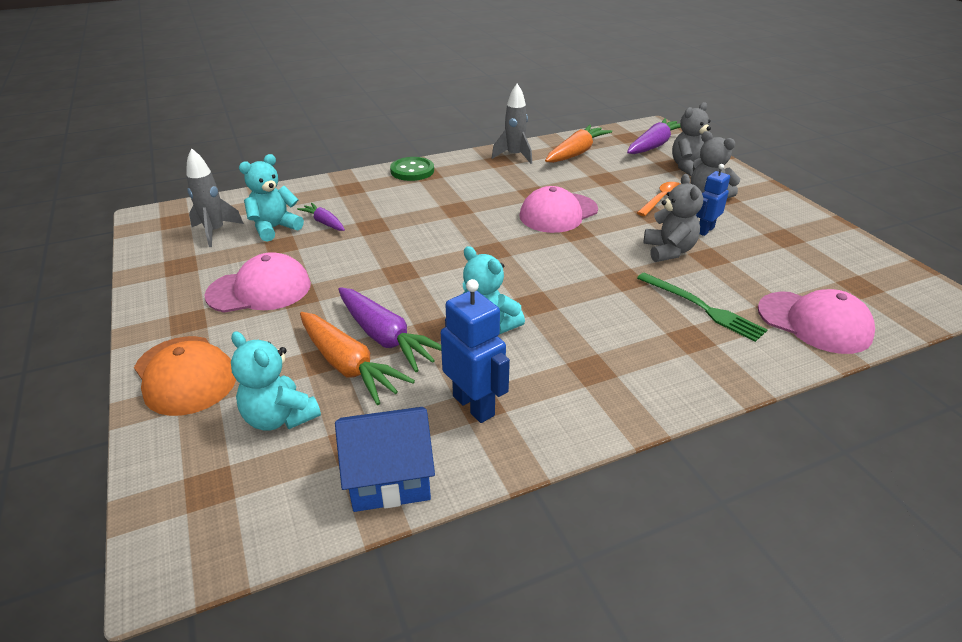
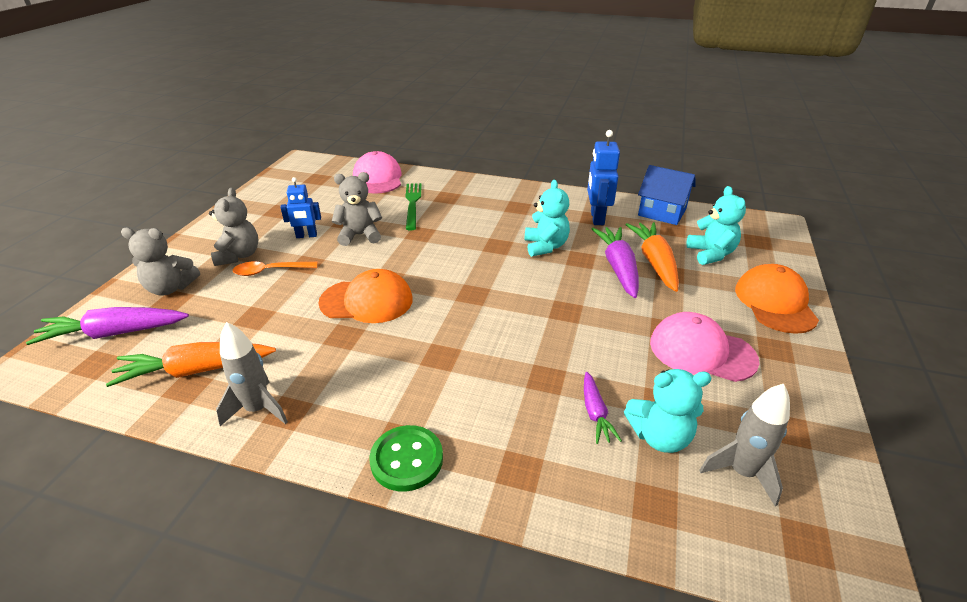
camera: 140 degrees left, 0 degrees up
pink cap [519,186,598,233] -> orange cap [318,269,413,323]
grey teddy bear [644,174,703,262] -> grey teddy bear turned 45 degrees clockwise [332,172,382,246]

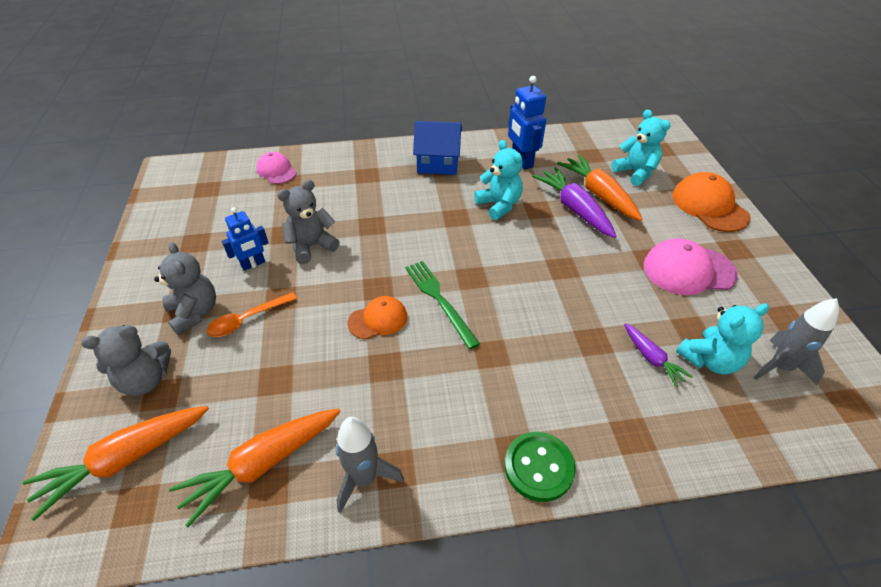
camera: 25 degrees left, 10 degrees up
purple carrot [26,307,189,345] -> orange carrot [23,406,209,521]
orange cap [318,269,413,323] -> orange cap [347,296,407,339], size x0.62
pink cap [353,151,402,194] -> pink cap [257,152,297,184], size x0.62
green fork [405,183,422,230] -> green fork moved to [405,261,480,349]
blue house [638,165,696,225] -> blue house moved to [413,121,462,175]

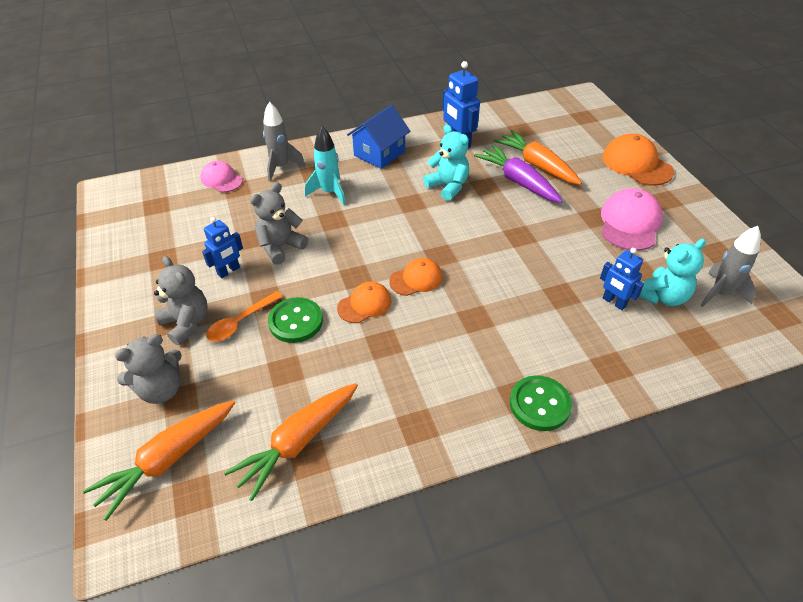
camera: 10 degrees left, 0 degrees up
grey rocket [336,417,404,513] -> grey rocket moved to [263,101,305,181]
green fork [405,261,480,349] -> orange cap [389,258,443,296]
blue house [413,121,462,175] -> blue house turned 45 degrees counterclockwise [347,105,410,169]
turquoise teddy bear [611,110,670,186] -> none
purple carrot [624,323,693,387] -> blue robot [600,248,644,310]
pink cap [643,238,738,295] -> pink cap turned 120 degrees clockwise [601,188,663,251]
none -> green button [268,297,323,343]
none -> turquoise rocket [305,126,346,205]

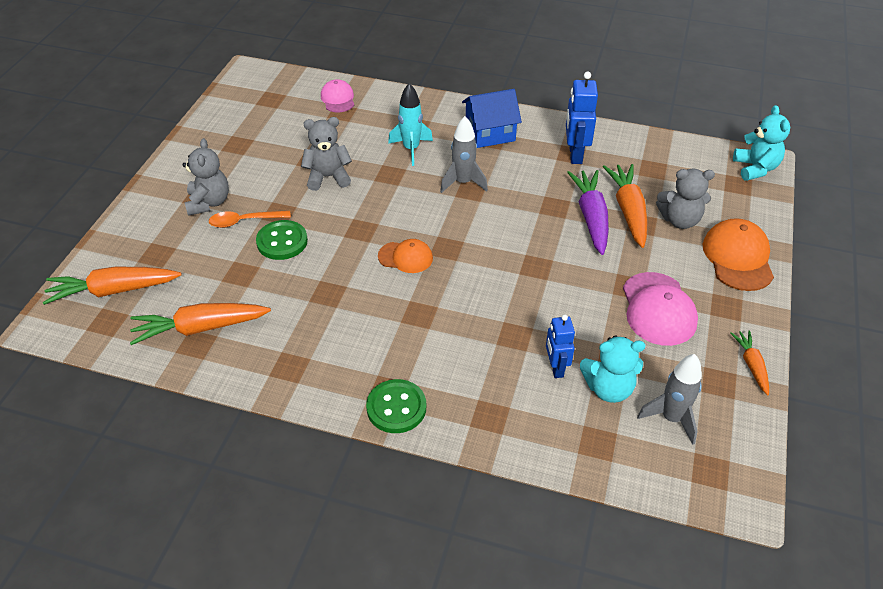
camera: 35 degrees right, 0 degrees up
grey teddy bear [115,334,182,404] -> grey teddy bear moved to [656,168,715,229]
blue robot [202,217,243,278] -> none
grey rocket [263,101,305,181] -> grey rocket moved to [440,116,488,193]
orange cap [337,281,392,323] -> none
turquoise teddy bear [423,124,469,201] -> turquoise teddy bear moved to [733,105,790,181]
pink cap [601,188,663,251] -> pink cap turned 120 degrees clockwise [623,272,698,346]
none -> orange carrot [730,330,769,395]

